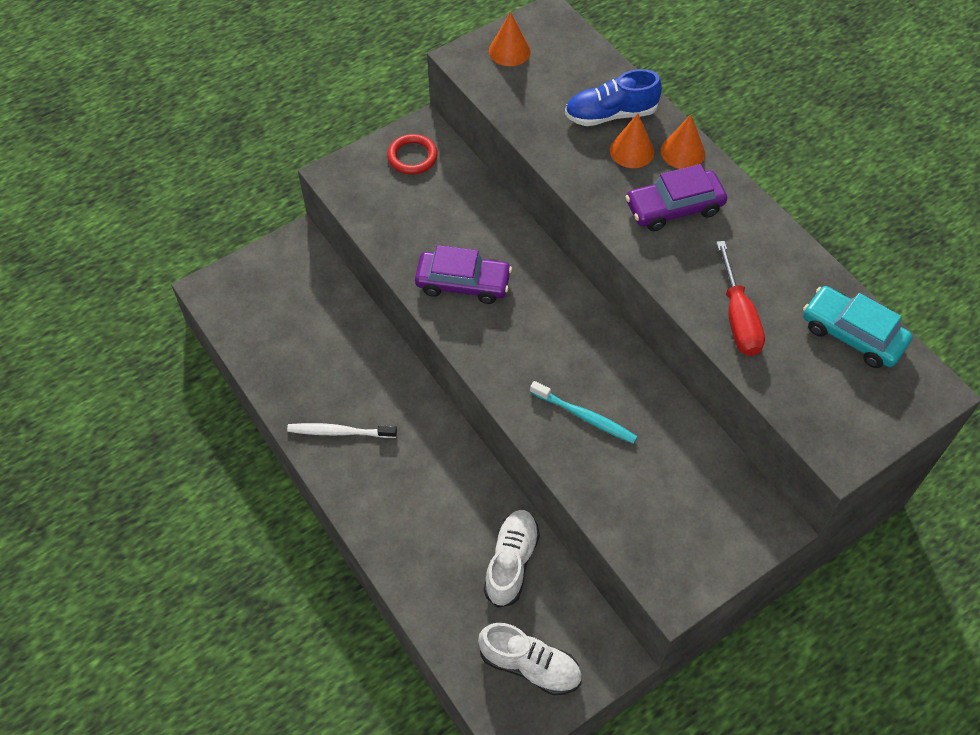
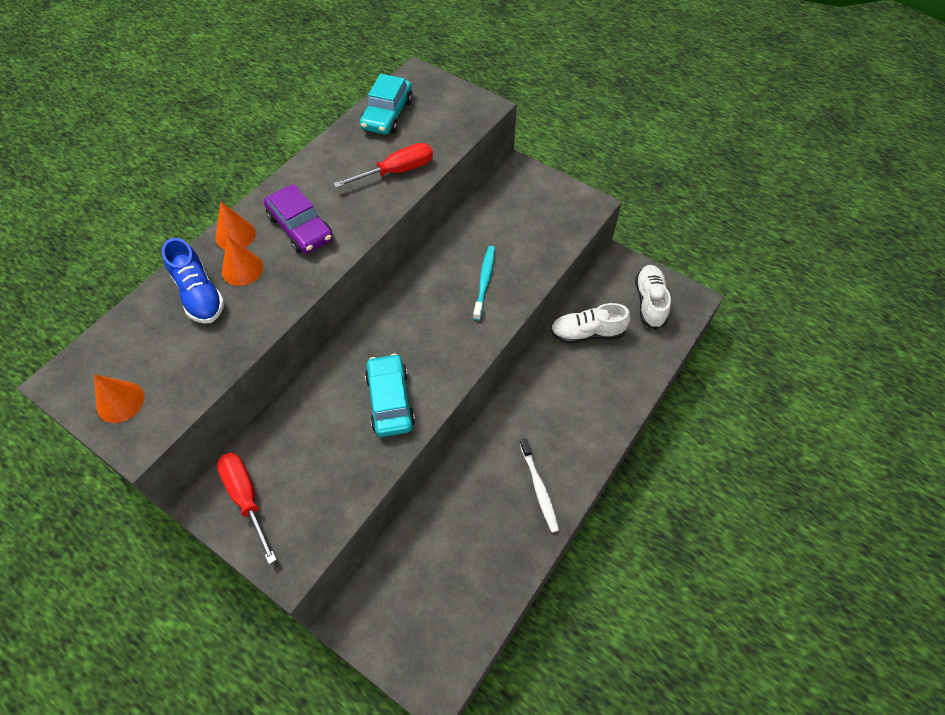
camera: 110 degrees left, 0 degrees up
red ring [387,134,438,174] -> red screwdriver [217,453,277,564]
purple car [415,245,512,304] -> turquoise car [365,354,415,437]

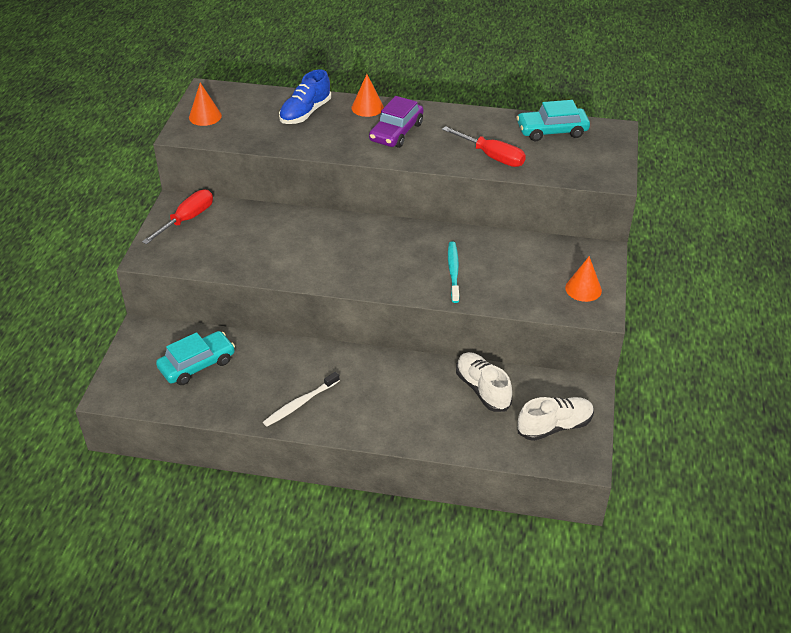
camera: 65 degrees right, 15 degrees down
orange cone [222,236,263,286] -> orange cone moved to [565,256,602,302]
turquoise car [365,354,415,437] -> turquoise car moved to [156,331,235,385]
turquoise toothbrush [473,246,495,320] -> turquoise toothbrush turned 75 degrees counterclockwise [448,242,460,303]

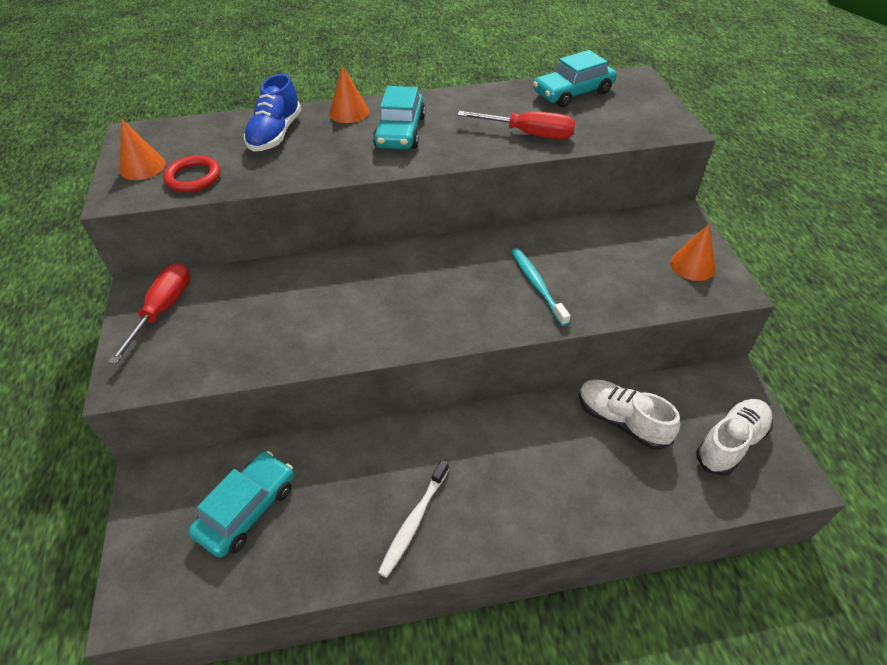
camera: 20 degrees left, 5 degrees up
purple car [369,96,424,148] -> turquoise car [373,86,426,149]
none -> red ring [163,155,220,192]

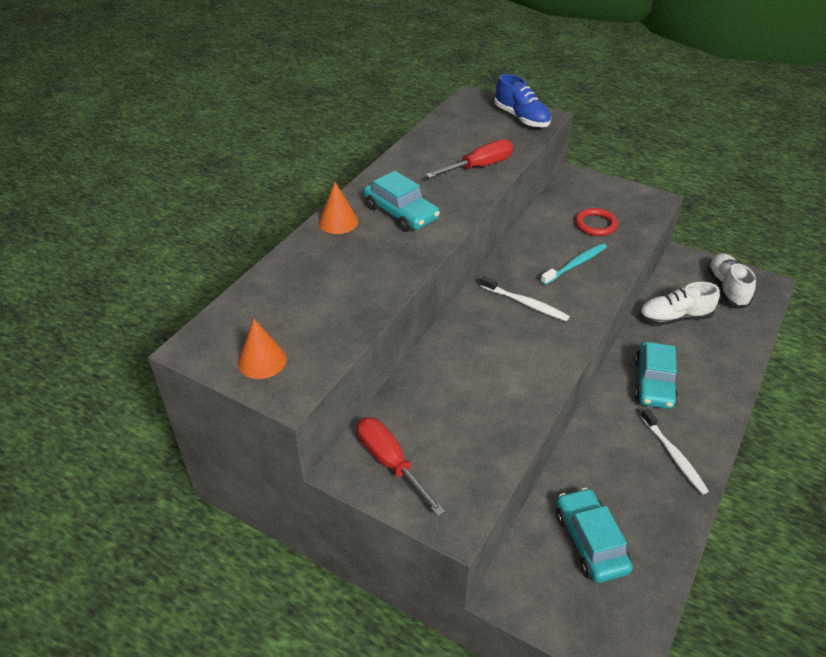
camera: 50 degrees left, 5 degrees down
red ring [163,155,220,192] -> red ring moved to [575,208,618,236]
blue shoe [244,74,301,151] -> blue shoe moved to [494,74,551,127]
turquoise toothbrush [511,248,571,326] -> turquoise toothbrush turned 120 degrees clockwise [541,243,607,285]
turquoise car [533,50,616,107] -> turquoise car moved to [635,342,678,409]
orange cone [670,224,716,281] -> none
none -> white toothbrush [480,276,570,321]

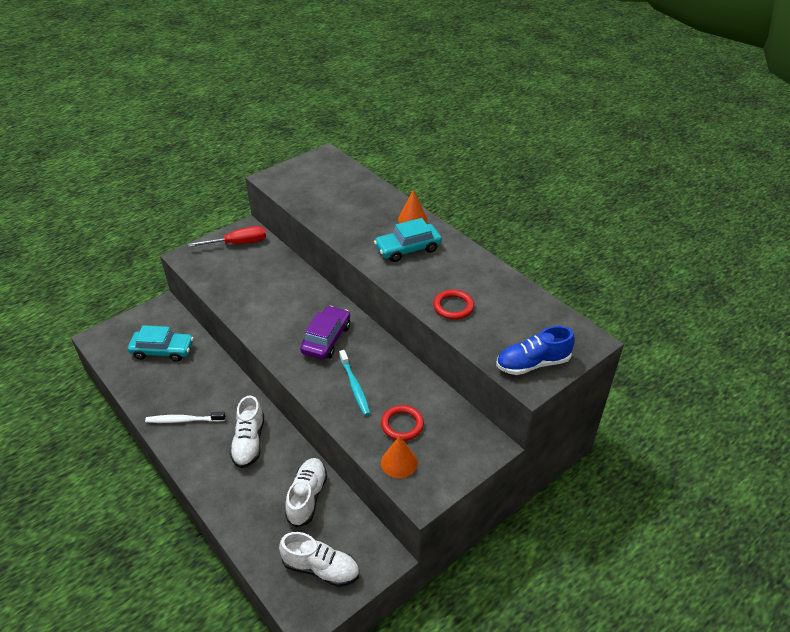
camera: 110 degrees right, 0 degrees up
orange cone [238,319,287,379] -> orange cone moved to [381,436,418,478]
red screwdriver [426,139,513,178] -> red ring [433,290,474,320]
white toothbrush [480,276,570,321] -> purple car [300,306,350,360]
turquoise car [635,342,678,409] -> white shoe [230,396,264,468]

